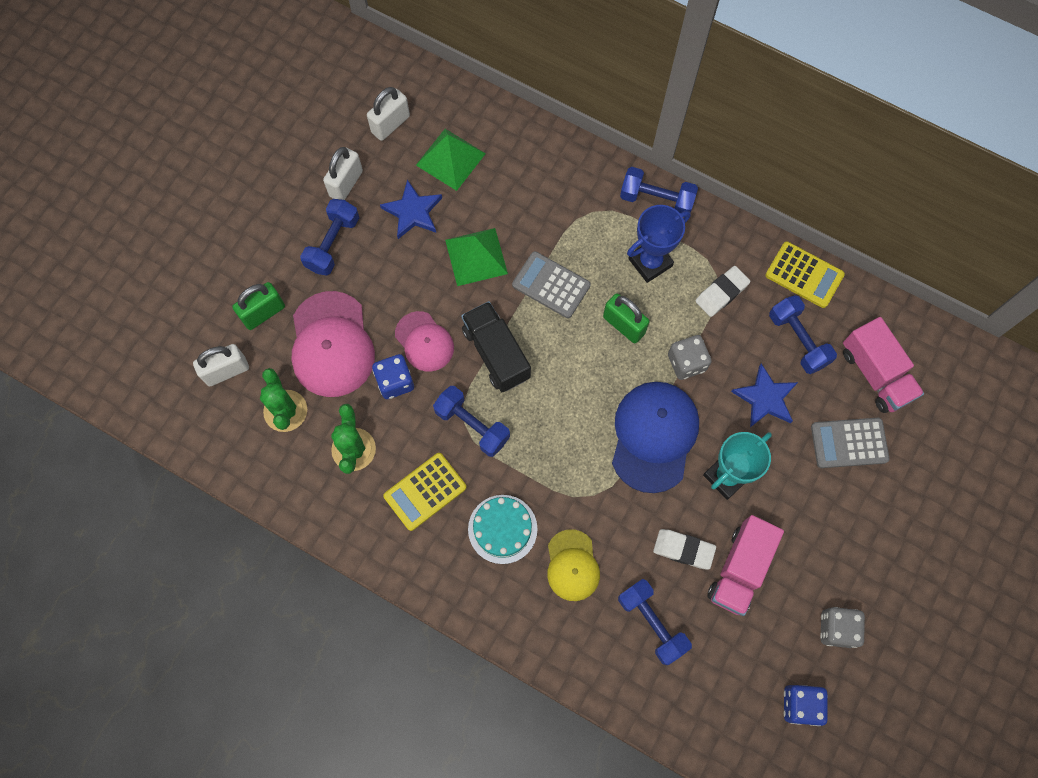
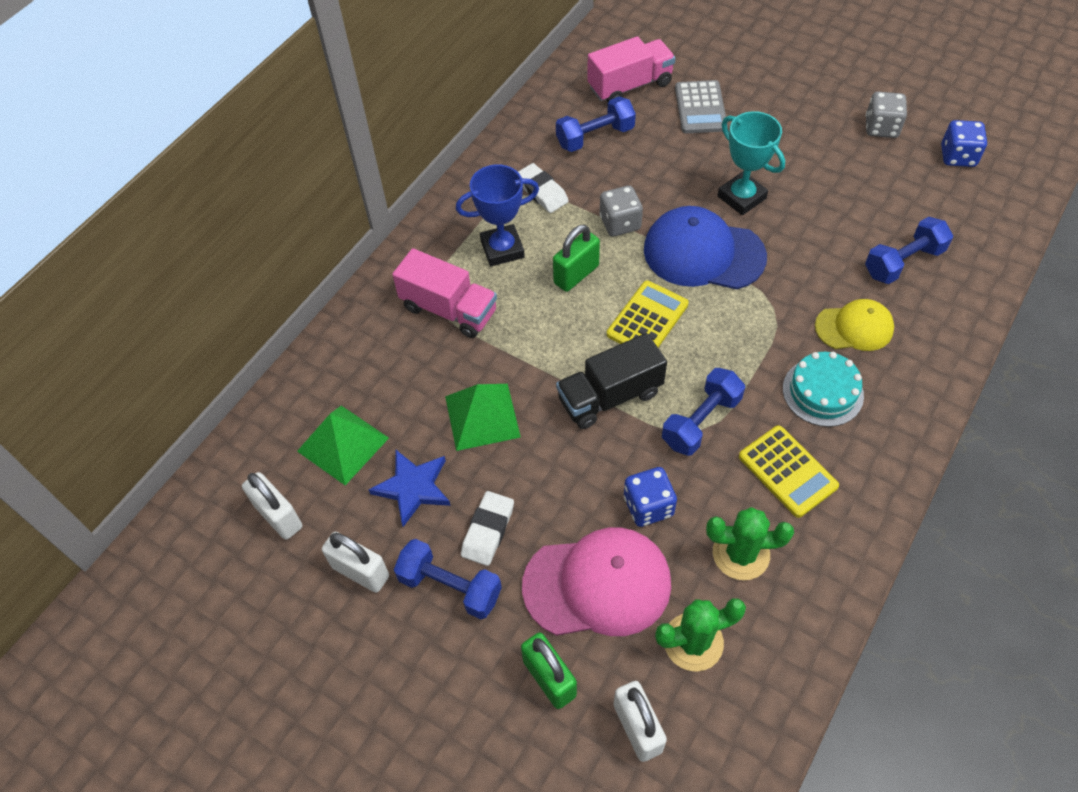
camera: 85 degrees left, 15 degrees down
pink cap [395,311,454,371] -> none
grey calculator [512,251,591,318] -> none
blue dumbbell [620,167,698,213] -> none
blue trophy [627,205,691,283] -> blue trophy turned 75 degrees counterclockwise [456,165,539,266]
white eraser [653,529,716,570] -> white eraser moved to [461,491,514,566]
pink truck [707,515,784,616] -> pink truck moved to [392,248,497,338]
blue star [731,363,798,427] -> none
yellow calculator [766,241,845,308] -> yellow calculator moved to [607,281,689,347]

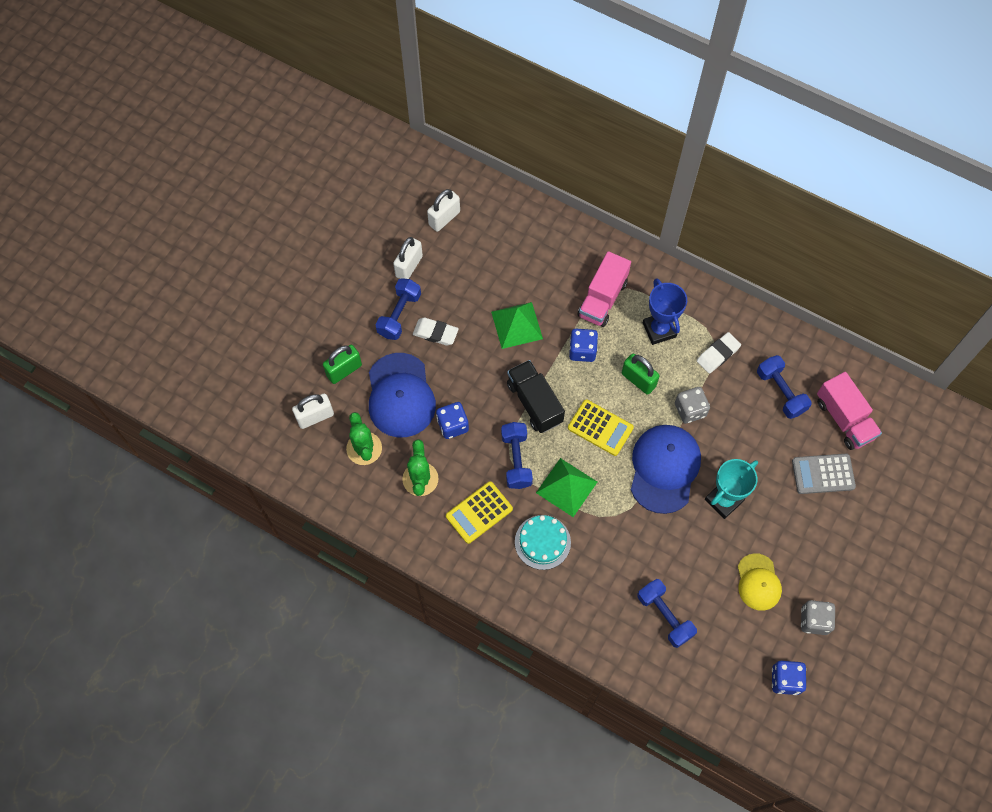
camera: 85 degrees right, 10 degrees up
green pyramid [297,406,389,485] -> green pyramid moved to [536,458,597,517]
blue star [369,450,451,527] -> none
pink cap [522,527,671,636] -> blue cap [369,353,436,438]
blue dumbbell [662,368,745,456] -> blue dumbbell turned 45 degrees clockwise [501,422,533,489]
yellow cap [815,299,894,351] -> yellow cap moved to [738,553,782,611]
none -> blue dice [569,329,598,362]

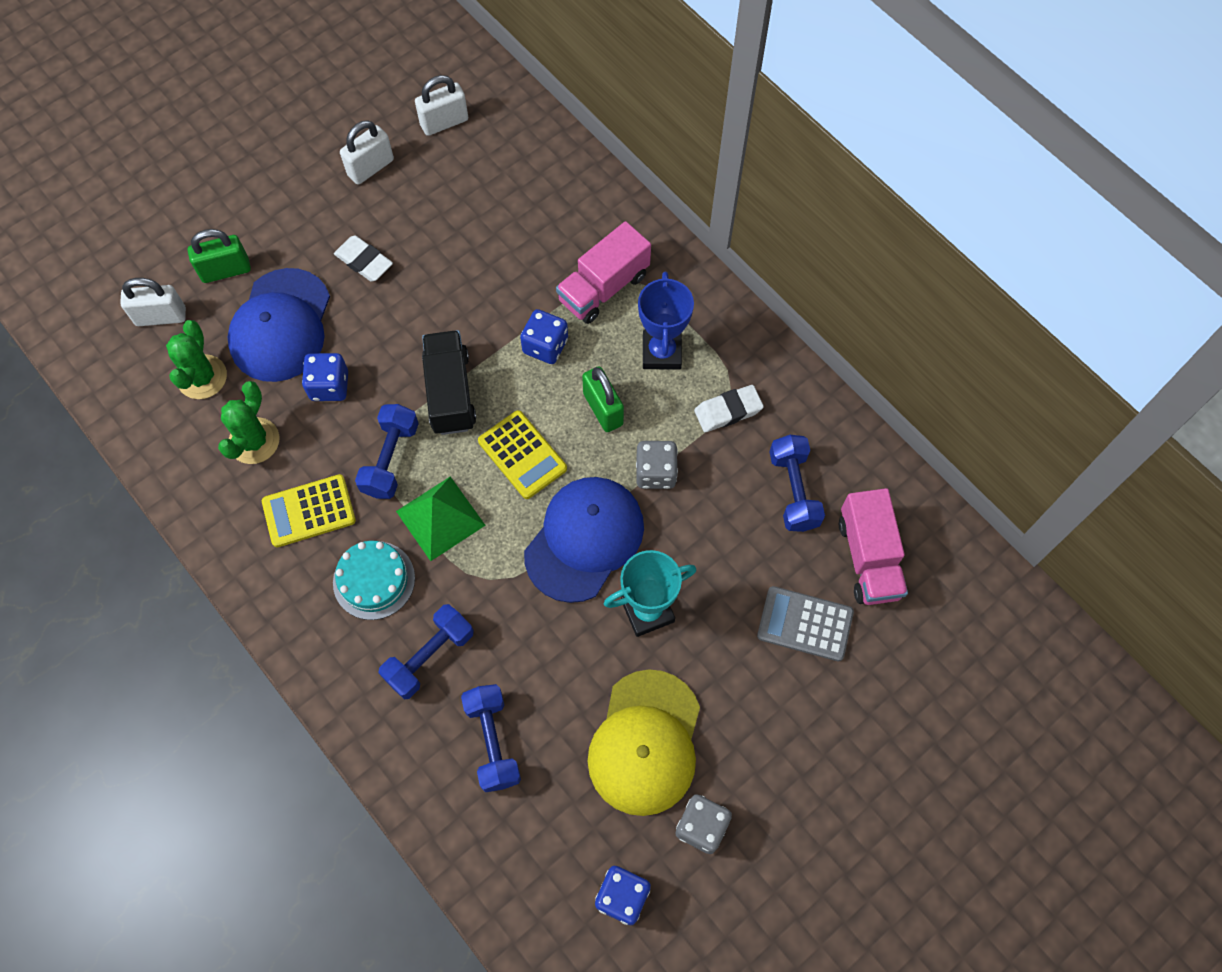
camera: 20 degrees right, 0 degrees up
blue dumbbell [375,278,421,340] -> blue dumbbell moved to [378,604,474,700]
green pyramid [491,302,543,349] -> none
yellow cap [738,553,782,611] -> yellow cap [587,669,700,816], size x1.66

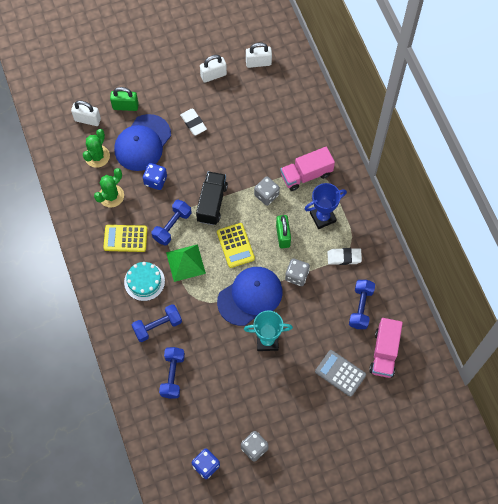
camera: 20 degrees right, 0 degrees up
blue dice [520,309,568,364] -> grey dice [254,176,280,206]
yellow cap [587,669,700,816] -> none
blue trophy [638,272,694,370] -> blue trophy turned 45 degrees clockwise [305,183,347,229]

